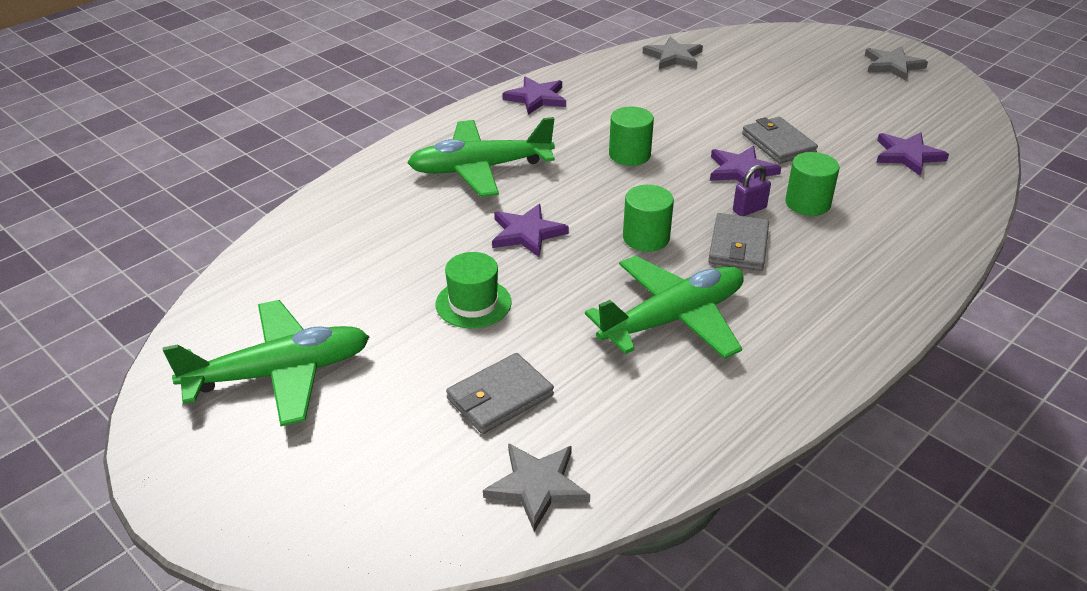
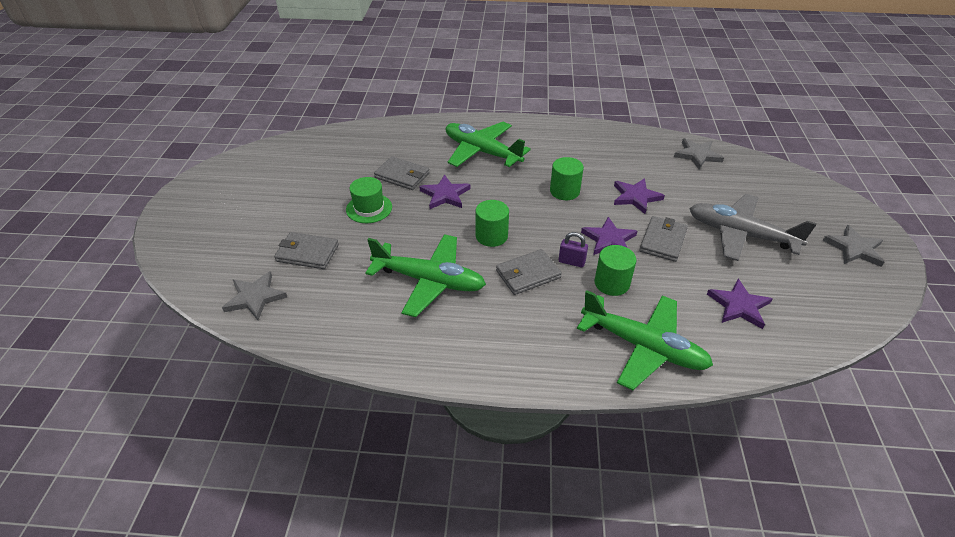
camera: 50 degrees right, 5 degrees up
green plane [163,300,369,426] -> green plane moved to [577,290,713,390]
purple star [502,77,566,115] -> purple star moved to [614,178,665,214]
none -> grey wallet [374,156,429,190]
none -> grey plane [689,194,817,261]

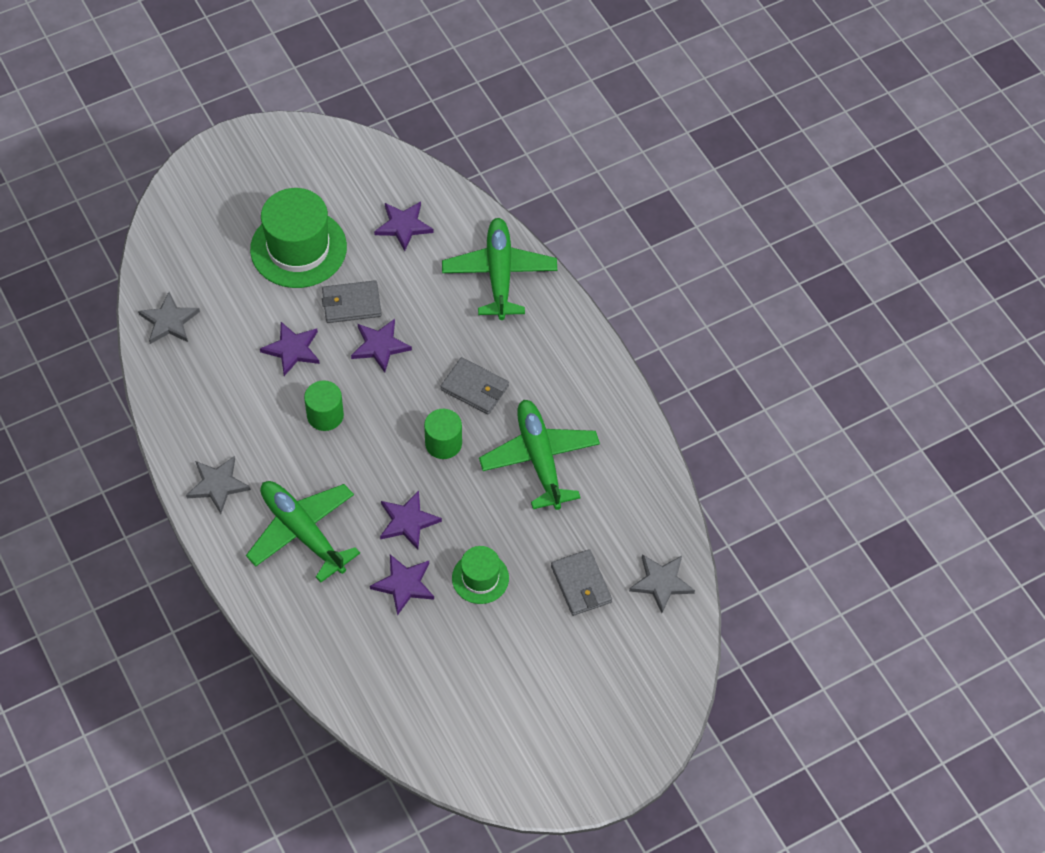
camera: 125 degrees left, 15 degrees up
grey wallet [374,156,429,190] -> purple star [370,554,434,616]
green plane [446,122,531,167] -> green plane turned 135 degrees clockwise [246,481,360,583]
purple padlock [558,232,588,267] -> none
green cylinder [594,245,637,296] -> none
grey plane [689,194,817,261] -> green hat [250,188,347,288]
grey star [823,225,884,267] -> grey star moved to [186,456,251,514]

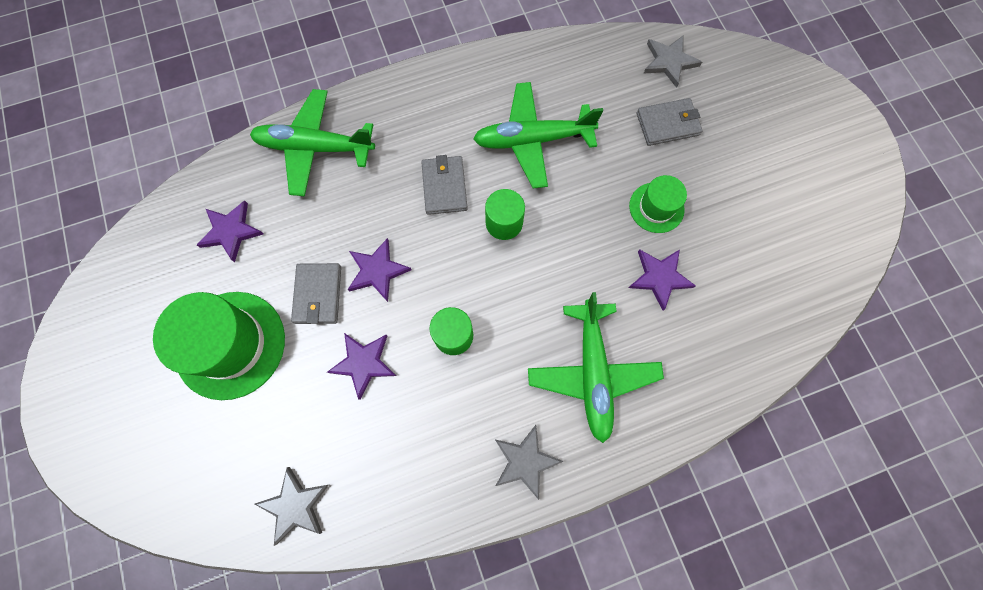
camera: 80 degrees left, 15 degrees up
green plane [246,481,360,583] -> green plane turned 60 degrees counterclockwise [528,292,664,443]
purple star [380,490,442,550] -> none
grey wallet [440,357,509,414] -> grey wallet turned 45 degrees counterclockwise [422,155,468,215]

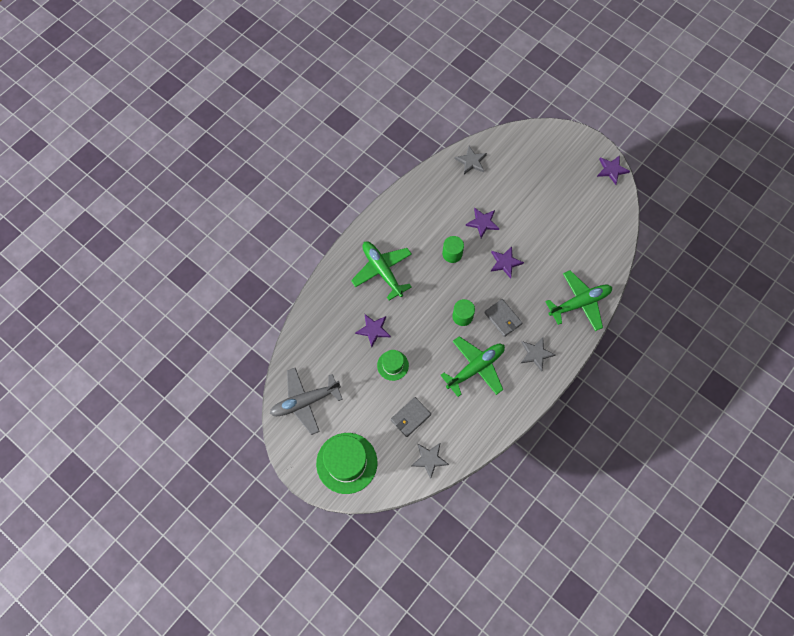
camera: 150 degrees right, 5 degrees down
green hat [153,292,285,400] -> green hat moved to [316,433,377,494]
purple star [197,200,263,262] -> purple star moved to [597,155,630,185]
grey wallet [291,263,341,324] -> none
grey star [495,425,564,500] -> grey star moved to [521,337,556,372]
none -> grey plane [270,368,343,435]

